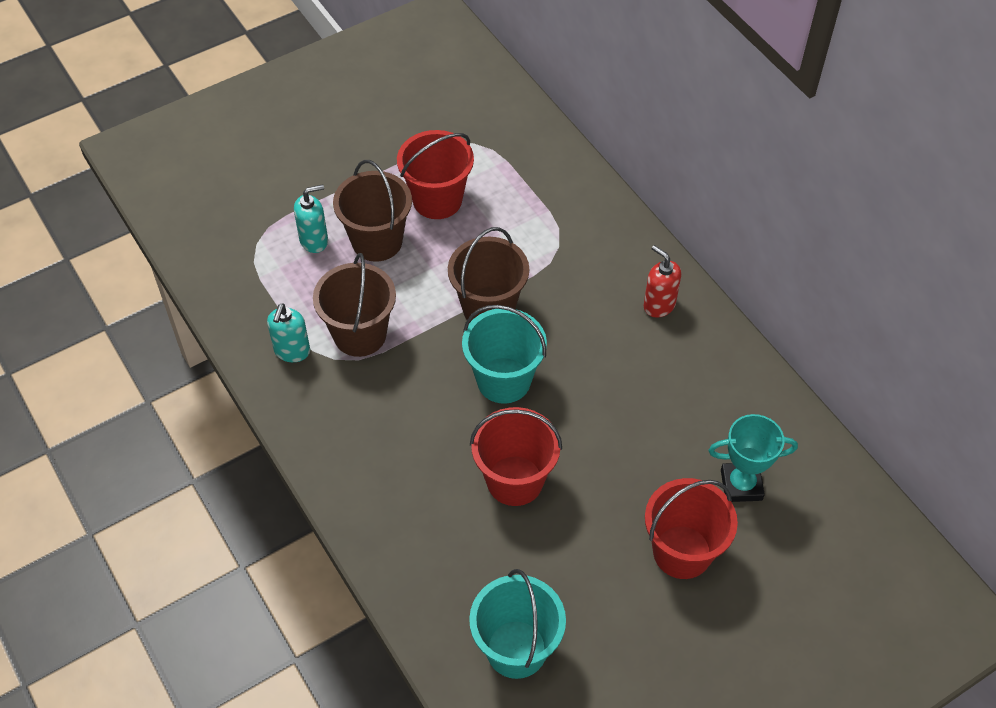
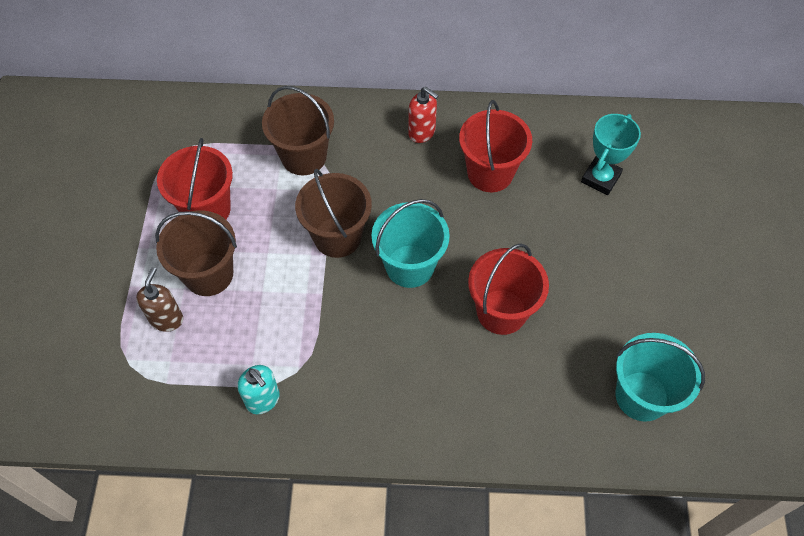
camera: 55 degrees left, 5 degrees up
turquoise soap dispenser [294,184,328,253] -> brown soap dispenser [136,267,183,332]
brown bucket [313,253,396,357] -> brown bucket moved to [262,86,334,175]
red soap dispenser [644,245,681,318] -> red soap dispenser turned 135 degrees counterclockwise [408,87,439,143]
red bucket [645,478,738,579] -> red bucket moved to [459,100,532,192]

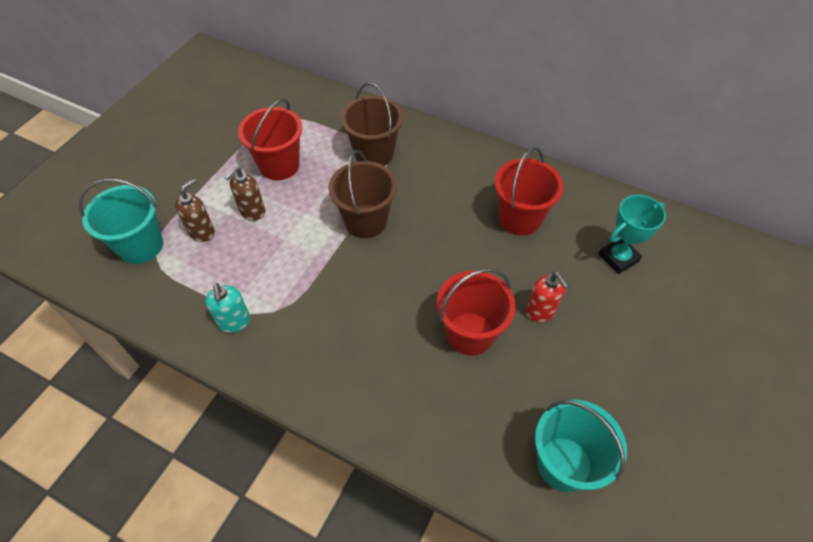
camera: 25 degrees right, 5 degrees down
brown bucket [155,210,237,296] -> brown soap dispenser [225,167,265,221]
turquoise bucket [372,199,450,288] -> turquoise bucket moved to [79,178,163,264]
red soap dispenser [408,87,439,143] -> red soap dispenser moved to [526,272,568,322]

